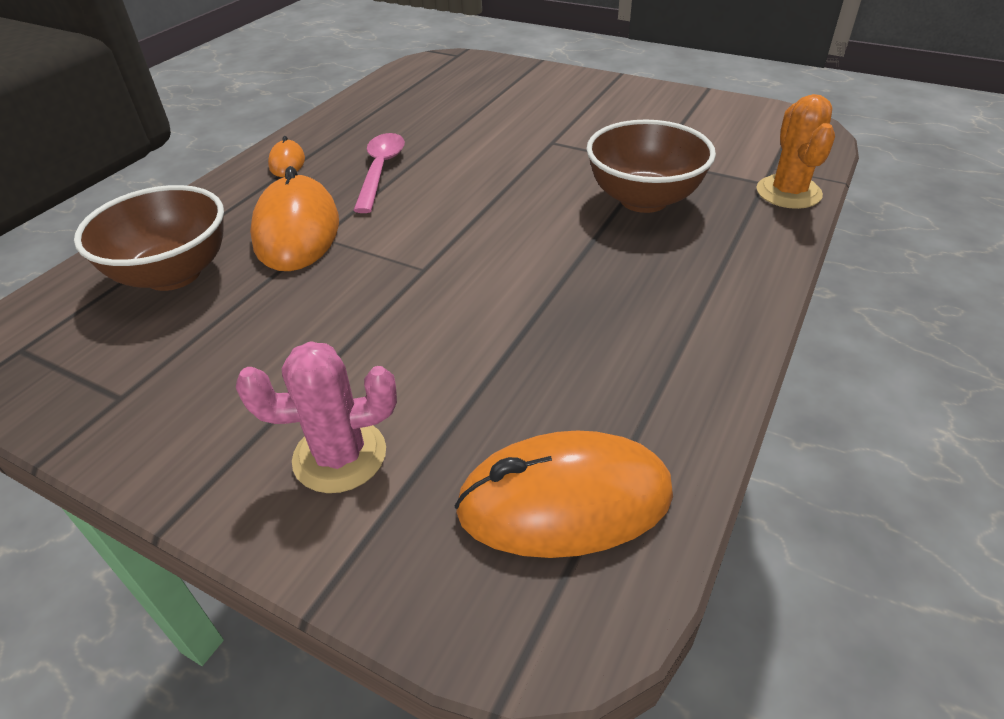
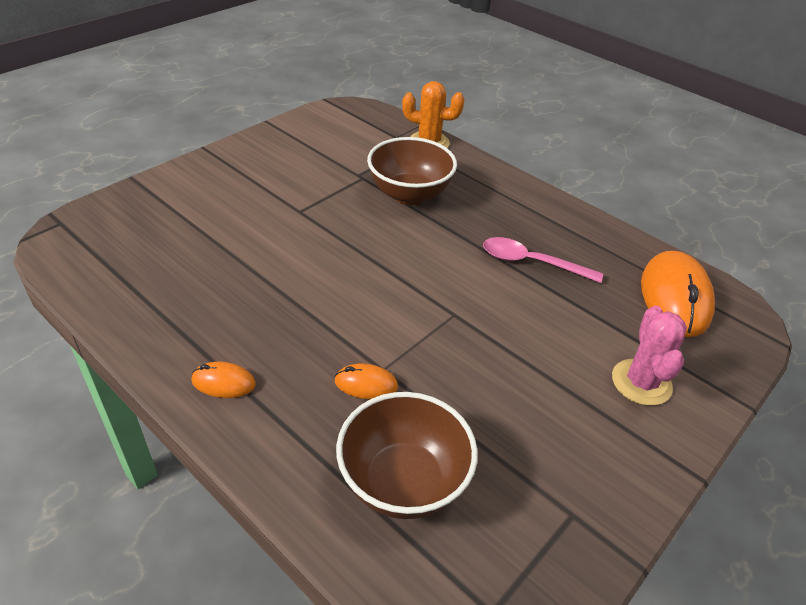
camera: 80 degrees left, 0 degrees up
orange mouse [250,166,339,271] -> orange mouse [334,363,398,399], size x0.48
pink spoon [353,133,405,213] -> pink spoon moved to [483,237,603,283]

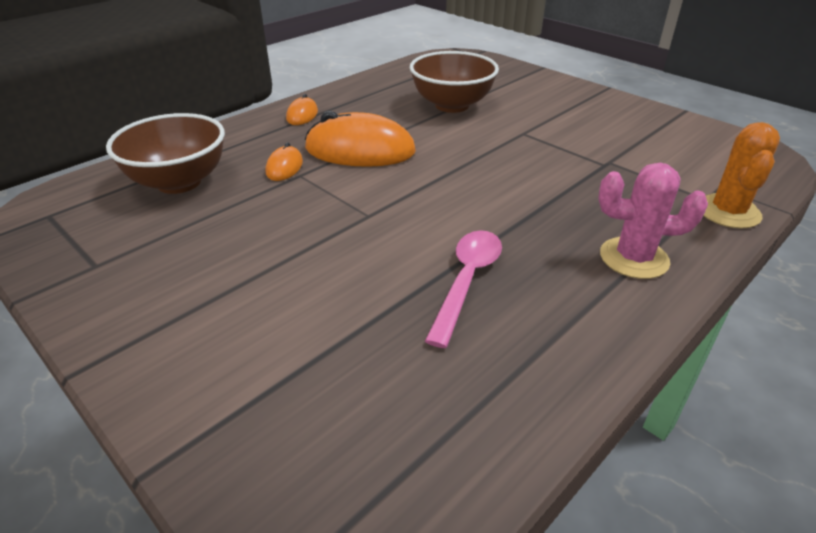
camera: 95 degrees right, 5 degrees down
brown bowl [367,137,457,205] -> brown bowl moved to [410,51,499,113]
pink cactus [612,306,687,406] -> pink cactus moved to [598,162,708,279]
orange mouse [641,251,715,337] -> orange mouse moved to [305,111,416,167]

